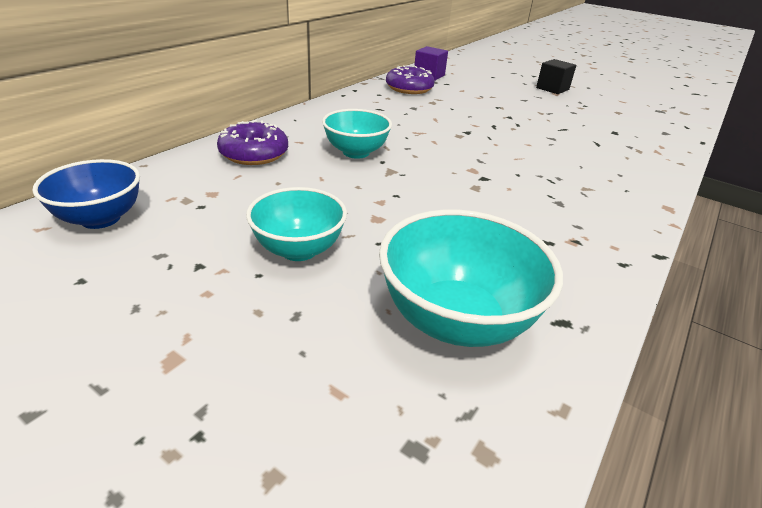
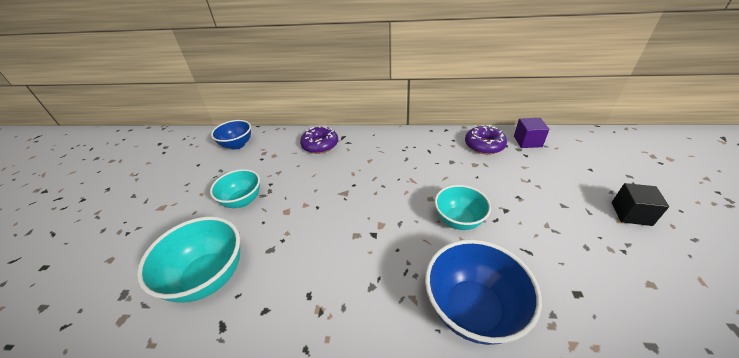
camera: 65 degrees right, 5 degrees up
turquoise bowl [322,109,392,159] -> turquoise bowl moved to [435,185,491,230]
none -> blue bowl [425,239,542,345]

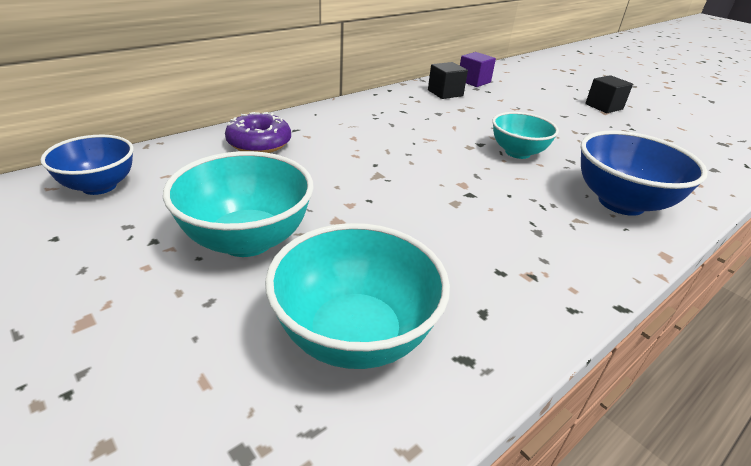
camera: 50 degrees left, 5 degrees down
turquoise bowl [210,169,260,208] -> turquoise bowl [163,151,314,257], size x1.51
purple donut [465,125,507,155] -> black cube [428,62,468,99]

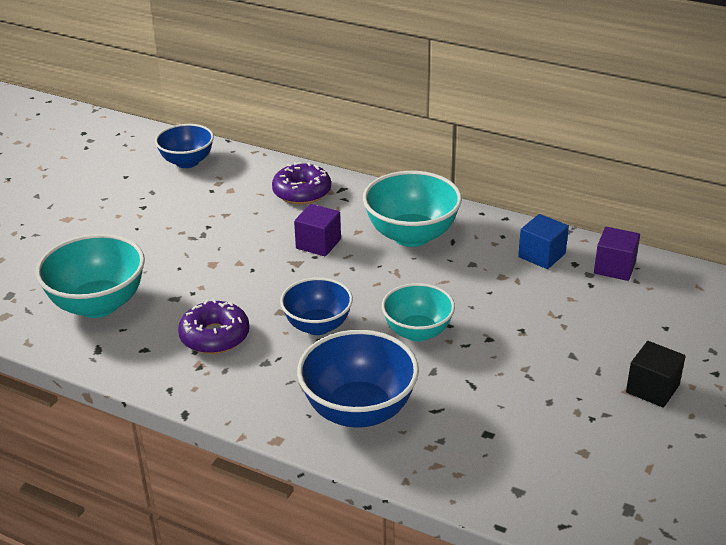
camera: 70 degrees right, 0 degrees up
turquoise bowl [163,151,314,257] -> turquoise bowl moved to [363,171,462,247]
black cube [428,62,468,99] -> blue cube [518,214,569,269]
none -> purple donut [178,299,250,354]
none -> blue bowl [280,277,353,335]
none -> purple cube [294,204,341,257]

